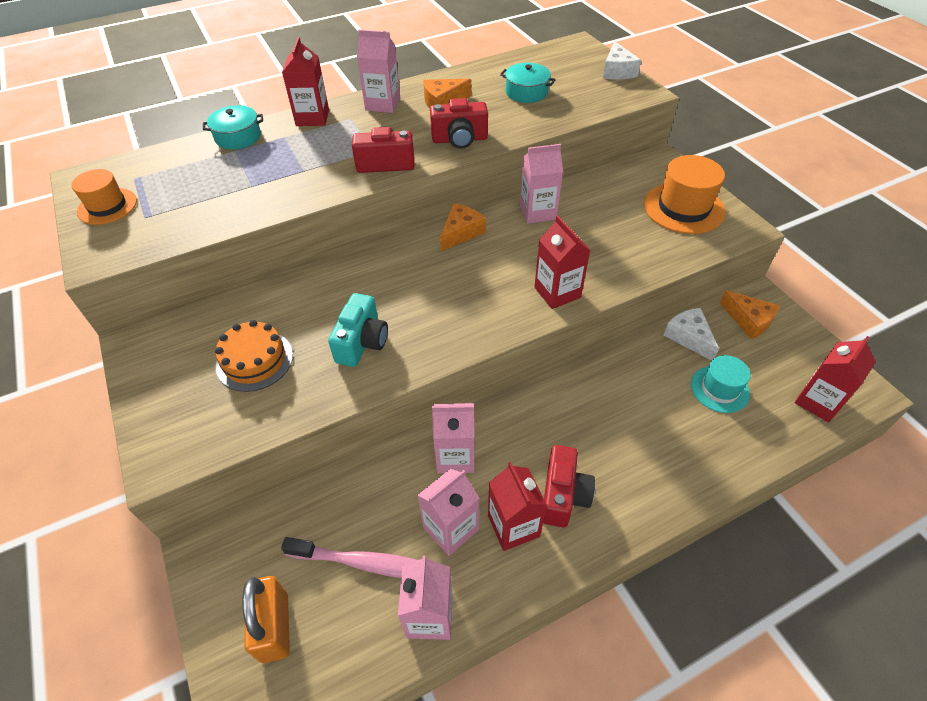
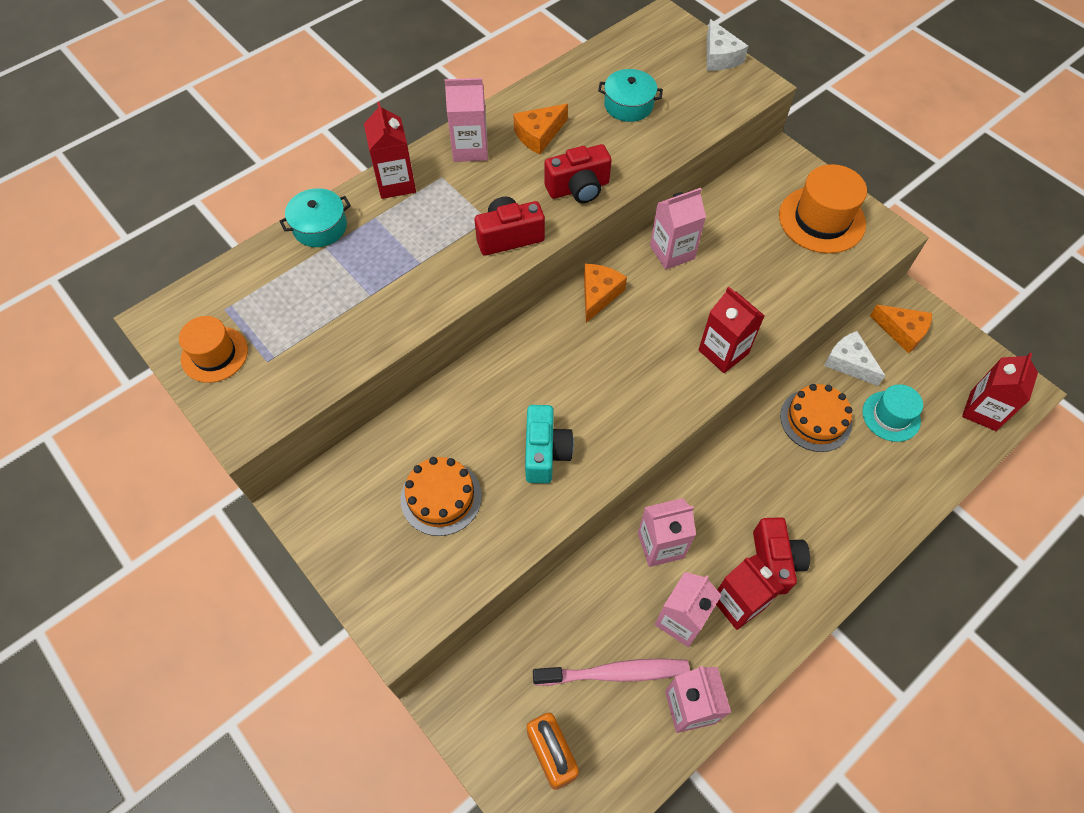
camera: 15 degrees left, 10 degrees up
none -> orange cake [780,384,852,452]

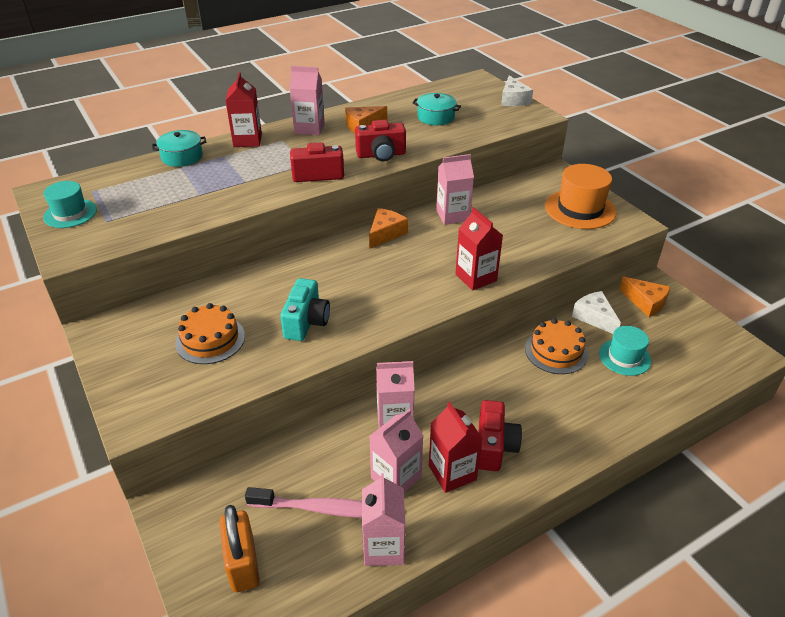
camera: 10 degrees right, 20 degrees down
orange hat [179,316,248,383] -> turquoise hat [43,181,97,228]
red carton [962,352,1038,431] -> none

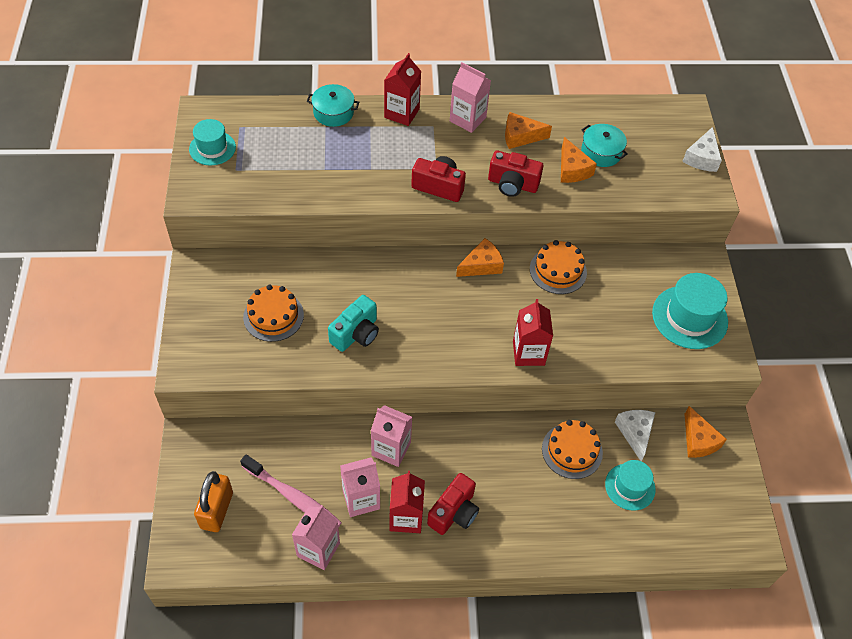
camera: 25 degrees right, 15 degrees up
pink carton [436,154,474,225] -> orange cake [530,240,587,294]
orange hat [545,164,617,229] -> turquoise hat [652,273,728,349]
none -> orange cheese [561,137,597,183]

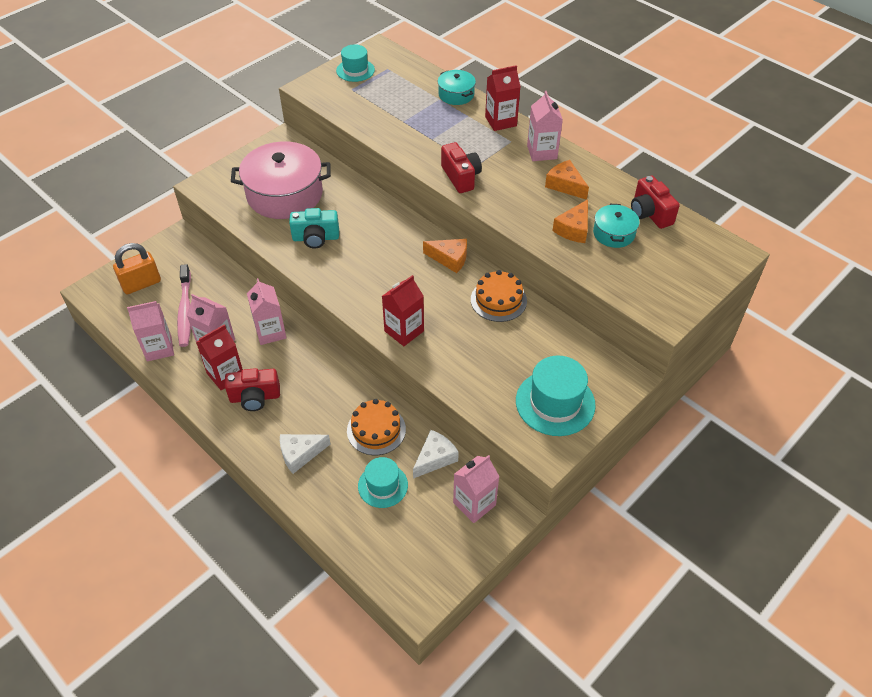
camera: 50 degrees right, 5 degrees down
orange cake [243,285,304,342] -> pink pot [231,141,331,219]
red camera [488,151,543,197] -> red camera moved to [631,176,680,229]
white cheese [682,127,722,172] -> white cheese moved to [280,434,330,474]
orange cheese [685,406,727,458] -> pink carton [453,455,500,523]

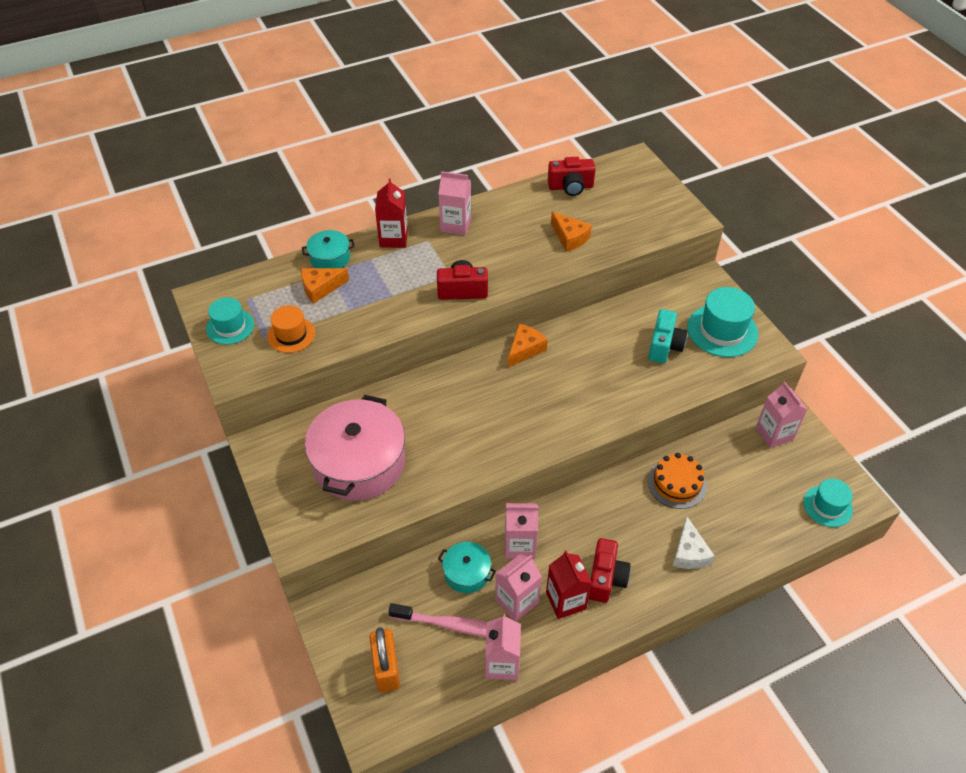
camera: 70 degrees left, 0 degrees up
turquoise camera [289,208,339,249] -> turquoise camera moved to [648,309,687,363]
turquoise hat [358,457,408,508] -> turquoise hat moved to [803,479,853,527]
red carton [382,275,424,346] -> none
white cheese [413,430,459,479] -> none
orange cake [471,270,527,322] -> none
orange cheese [545,160,589,200] -> orange cheese moved to [301,268,349,304]
turquoise pot [593,204,640,248] -> turquoise pot moved to [438,542,496,593]
none -> orange hat [267,305,315,353]

